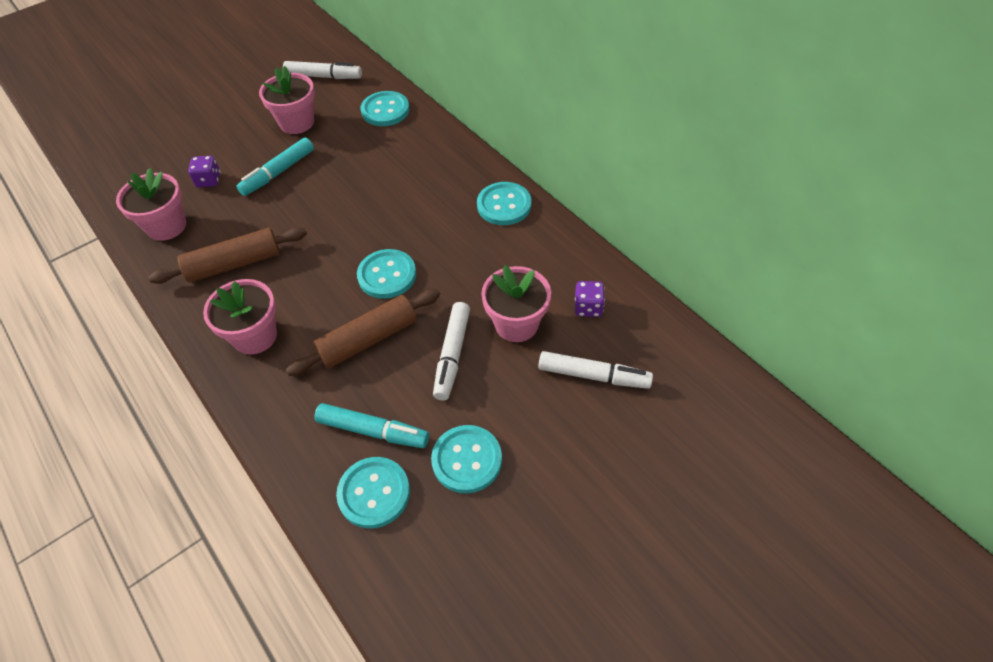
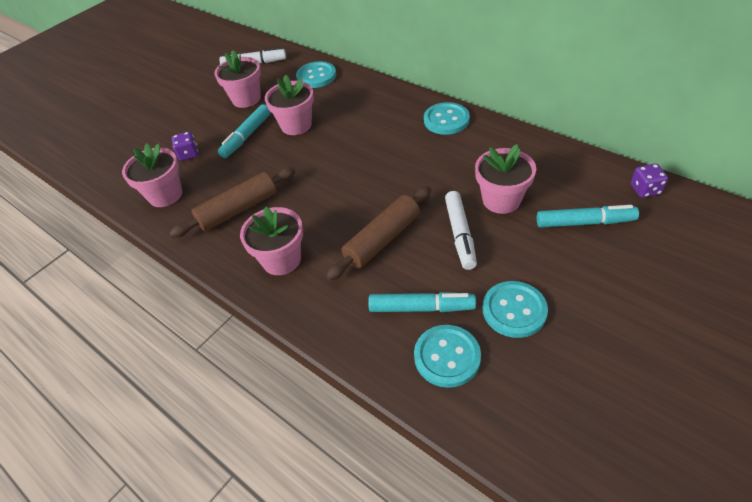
camera: 10 degrees left, 5 degrees down
turquoise button [357,249,416,299] -> none
white marker [538,351,653,389] -> turquoise marker [537,205,639,228]
purple dice [575,281,605,317] -> purple dice moved to [631,164,668,198]
none -> pink flower pot [265,75,314,135]

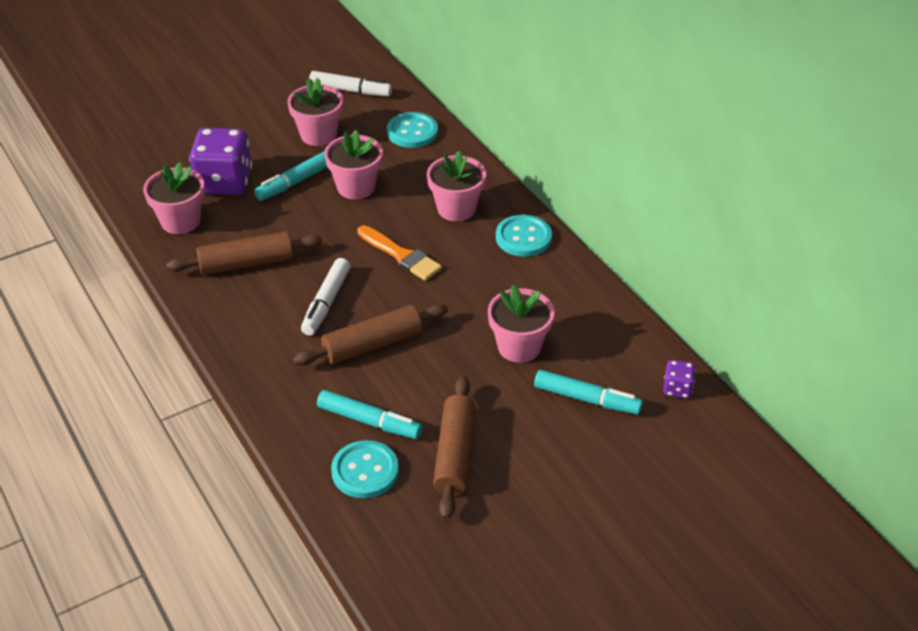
camera: 15 degrees right, 5 degrees down
purple dice [172,131,198,161] -> purple dice [189,128,252,195], size x2.13
pink flower pot [240,206,303,275] -> pink flower pot moved to [427,151,486,221]
white marker [445,191,477,270] -> white marker moved to [301,258,351,336]
turquoise button [483,281,548,338] -> brown rolling pin [433,376,476,520]
none -> orange brush [357,225,442,281]

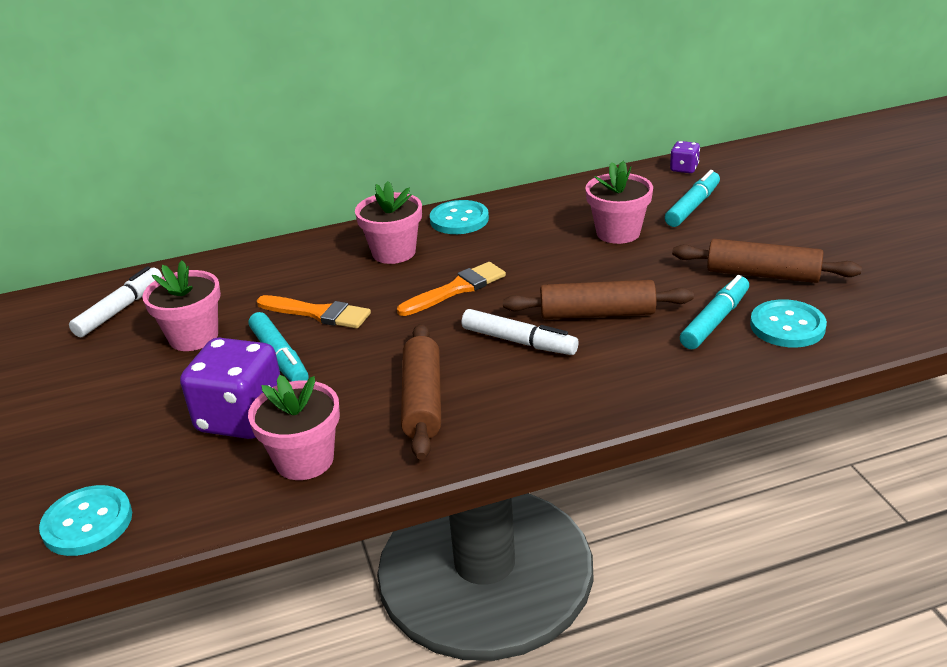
camera: 75 degrees left, 10 degrees down
brown rolling pin [293,304,448,366] -> brown rolling pin turned 75 degrees counterclockwise [503,280,694,319]
pink flower pot [324,130,383,199] -> orange brush [257,295,371,329]
turquoise button [387,112,438,148] -> turquoise button moved to [39,485,132,556]

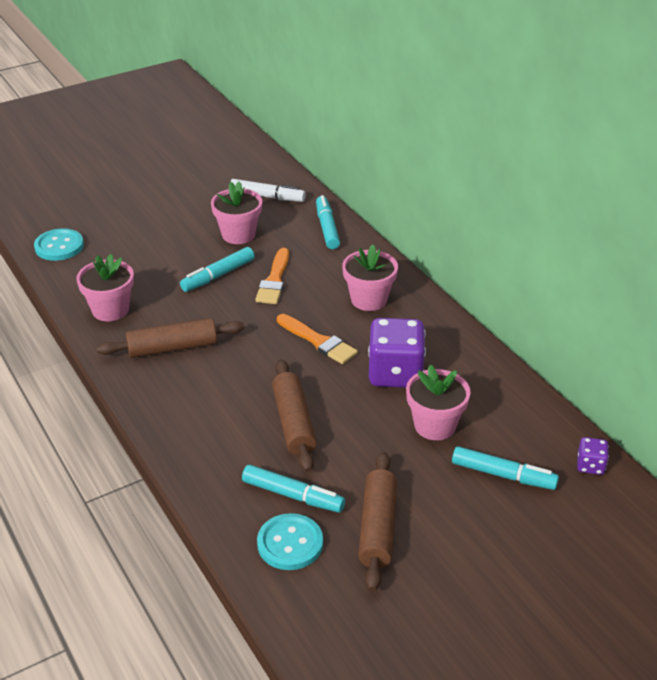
camera: 75 degrees right, 5 degrees up
purple dice [180,338,280,439] -> purple dice moved to [368,318,426,388]
turquoise button [430,200,489,234] -> none
white marker [461,309,579,355] -> none
none -> turquoise marker [316,195,340,249]

